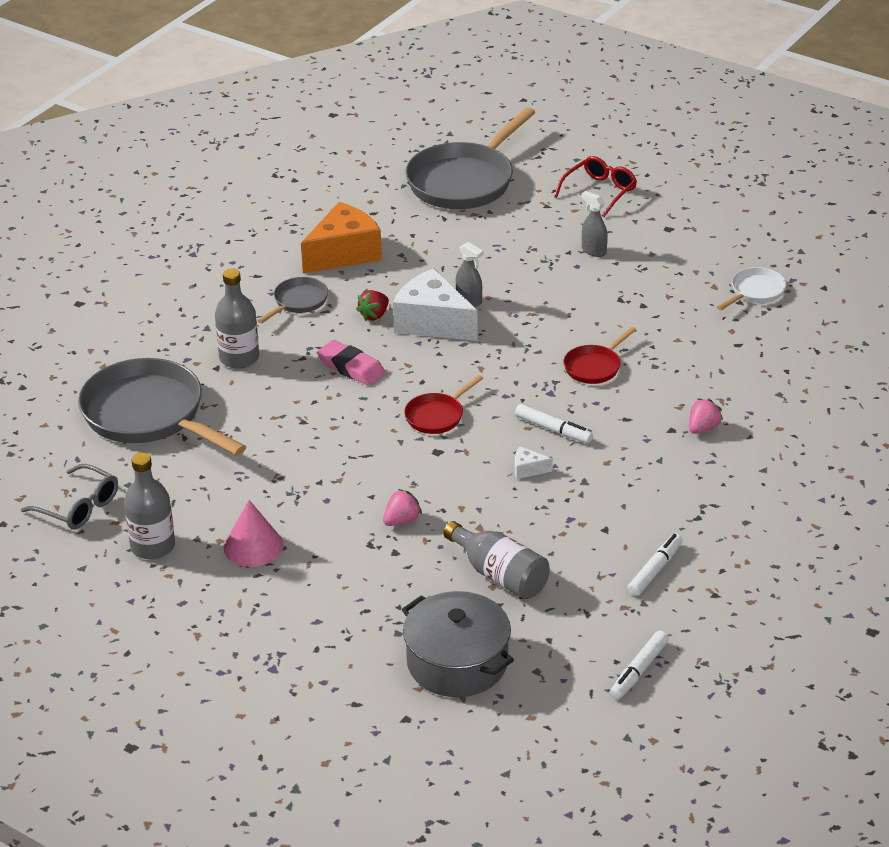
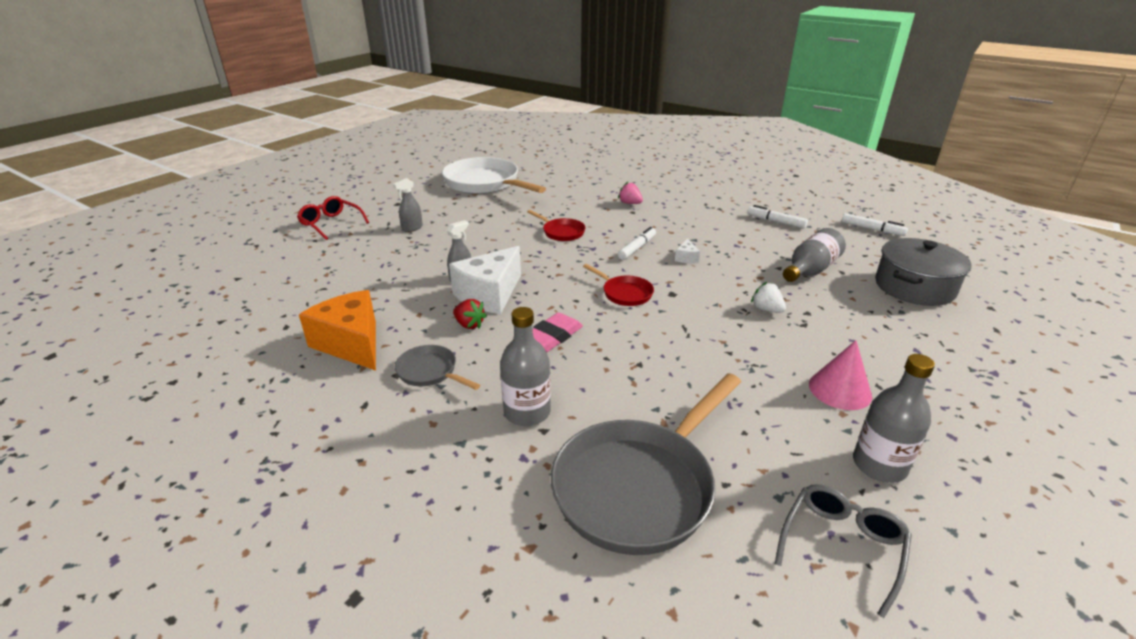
camera: 90 degrees left, 5 degrees down
pink strawberry [383,489,422,526] -> white strawberry [751,282,786,313]
grey pan [405,107,536,209] -> none
white pan [717,267,786,310] -> white pan [442,157,546,194], size x2.11

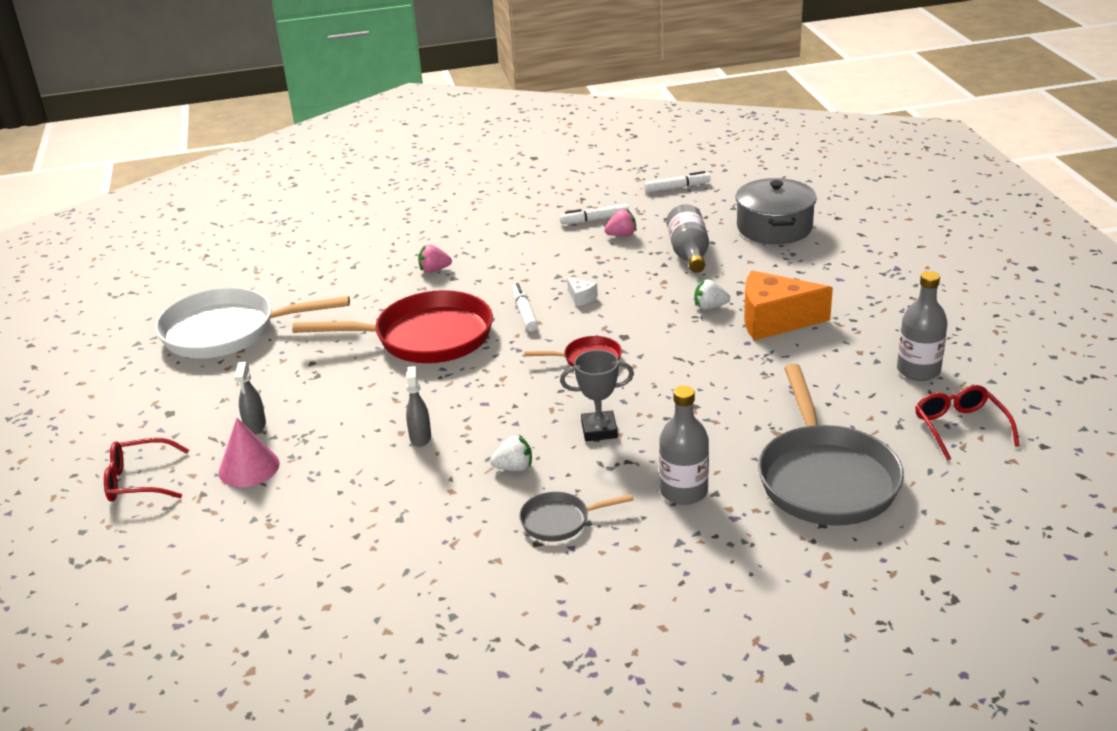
camera: 45 degrees left, 0 degrees up
orange cheese [299,290,376,371] -> orange cheese moved to [744,270,833,341]
white cheese [449,246,521,314] -> none
red strawberry [453,299,487,329] -> white strawberry [490,435,532,471]
red pan [527,210,586,241] -> red pan [292,290,493,363], size x2.11
pink eraser [533,312,583,352] -> grey trophy [560,350,634,441]
grey glasses [775,484,912,618] -> red glasses [916,385,1020,461]
pink cone [809,340,872,410] -> pink cone moved to [218,418,280,487]
none -> pink strawberry [604,209,637,236]

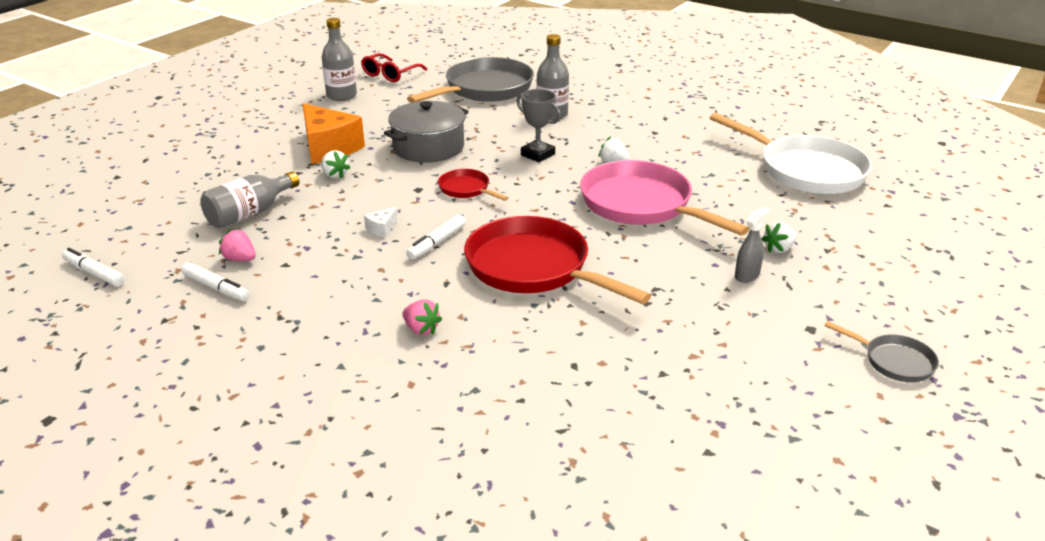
camera: 135 degrees left, 0 degrees up
red glasses [104,438,189,502] -> none
white pan [155,287,350,358] -> white pan moved to [710,113,872,194]
pink cone [218,418,280,487] -> white strawberry [761,222,796,253]
grey spray bottle [406,366,431,447] -> pink pan [580,160,749,236]
grey pan [519,492,633,541] -> grey pan moved to [824,321,939,382]
white cheese [567,277,598,306] -> white cheese turned 150 degrees counterclockwise [364,207,397,238]
grey pot [736,178,817,244] -> grey pot moved to [384,101,469,163]

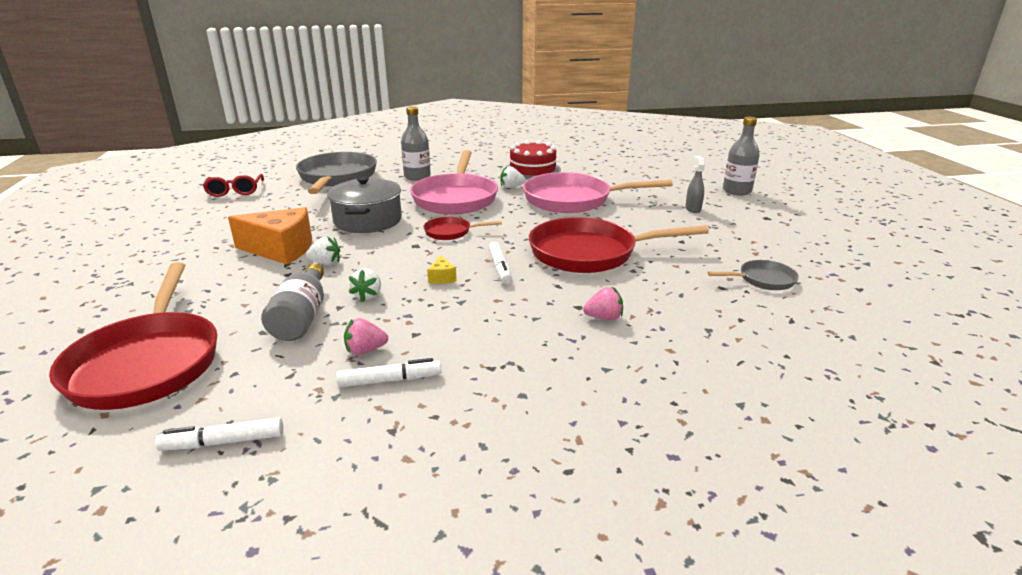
camera: 45 degrees left, 5 degrees down
grey bottle [322,18,357,101] -> grey bottle moved to [723,117,760,195]
white cheese [364,207,397,238] -> yellow cheese [427,256,457,284]
grey trophy [517,89,561,162] -> pink pan [410,150,498,215]
white pan [710,113,872,194] -> none
white strawberry [761,222,796,253] -> white strawberry moved to [349,268,381,302]
grey pan [824,321,939,382] -> grey pan moved to [708,260,799,290]
none -> red pan [49,262,217,410]
none -> red cake [507,140,561,179]

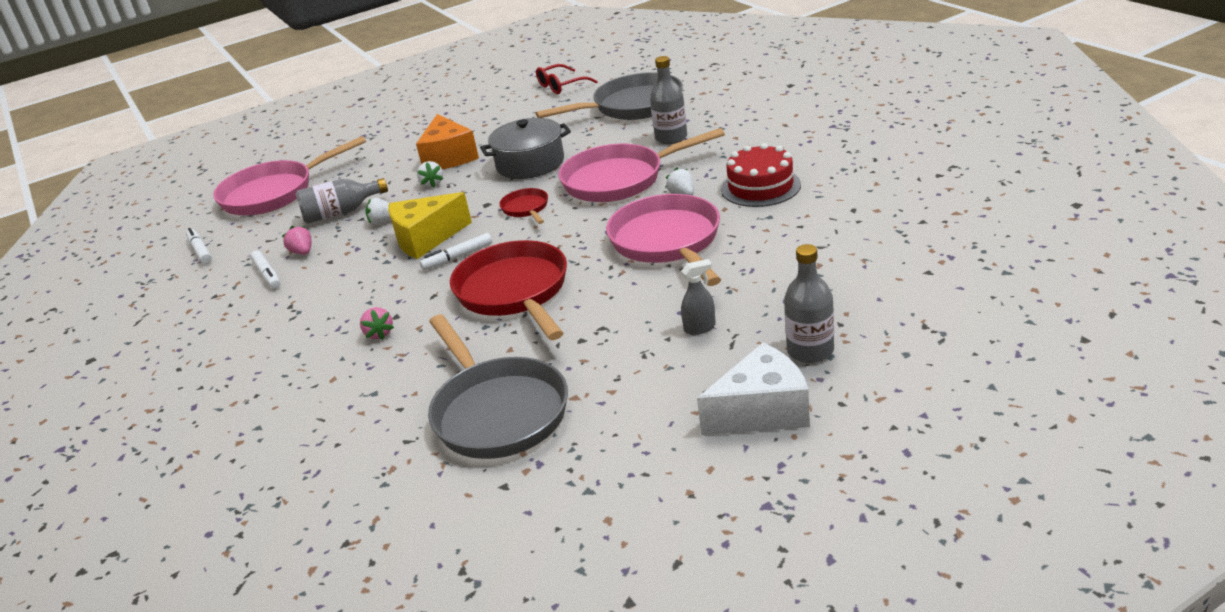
camera: 75 degrees right, 5 degrees up
red pan [49,262,217,410] -> pink pan [213,136,366,215]
yellow cheese [427,256,457,284] -> yellow cheese [388,192,472,259], size x2.44
grey pan [708,260,799,290] -> grey pan [428,314,568,459], size x2.11
none -> white cheese [697,343,810,435]

